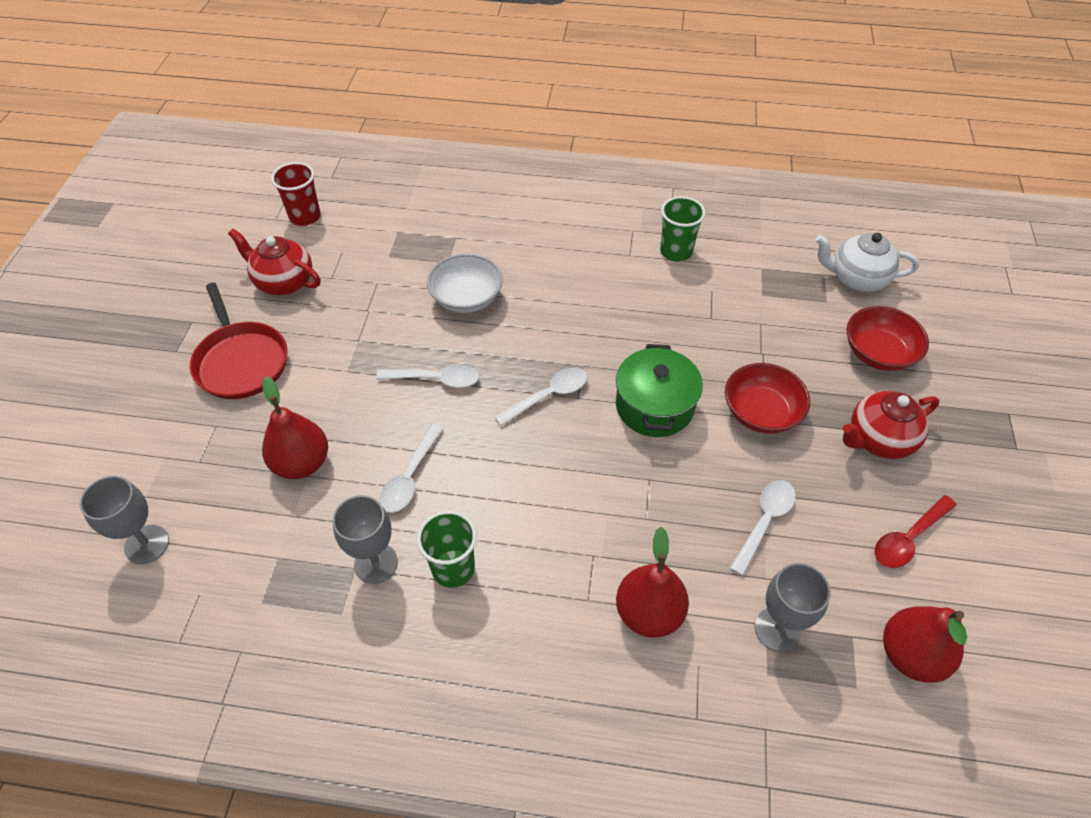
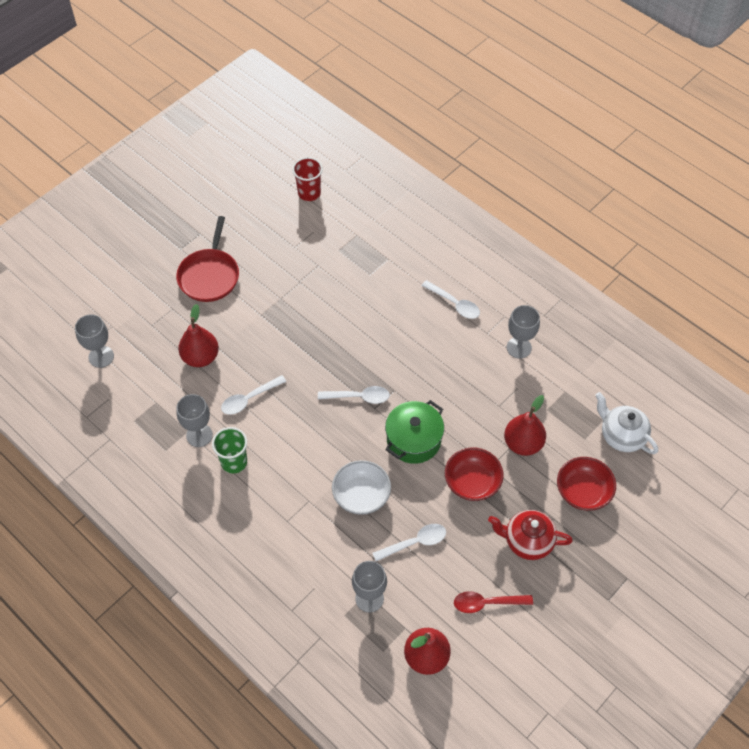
camera: 35 degrees right, 5 degrees up
red teapot [228,229,320,295] -> none
white spoon [376,364,479,388] -> white spoon moved to [422,280,480,319]
white bowl [427,253,503,313] -> white bowl moved to [332,460,391,515]
red pear [616,527,689,638] -> red pear moved to [504,395,546,456]
green cup [660,196,706,262] -> grey goblet [507,305,540,359]

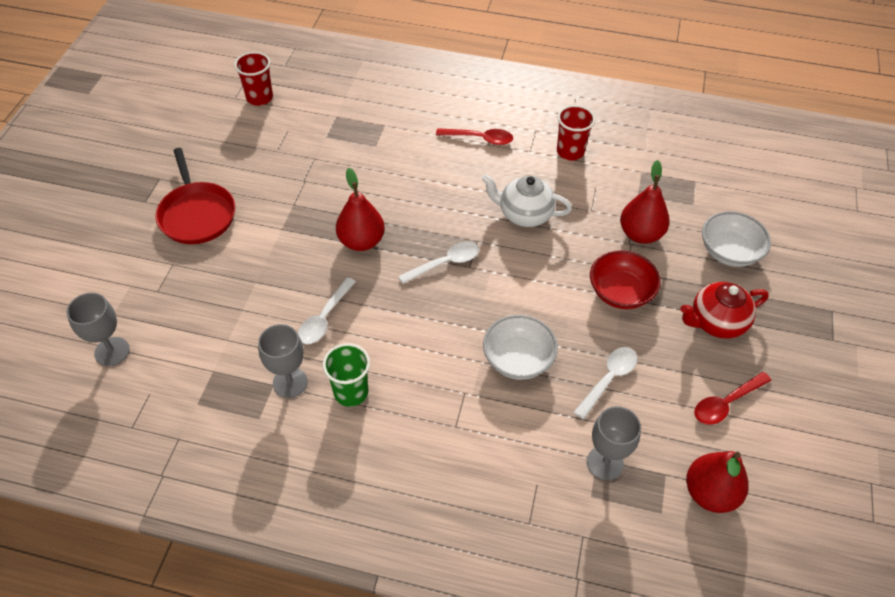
camera: 30 degrees left, 5 degrees down
red pear [178,304,219,367] -> red pear moved to [336,168,385,251]
green pot [385,400,444,464] -> none
white spoon [422,280,480,319] -> red spoon [436,128,513,145]
grey goblet [507,305,540,359] -> red cup [557,105,595,160]
red bowl [557,457,616,511] -> white bowl [702,211,771,267]
white teapot [595,392,658,454] -> white teapot moved to [481,174,572,227]

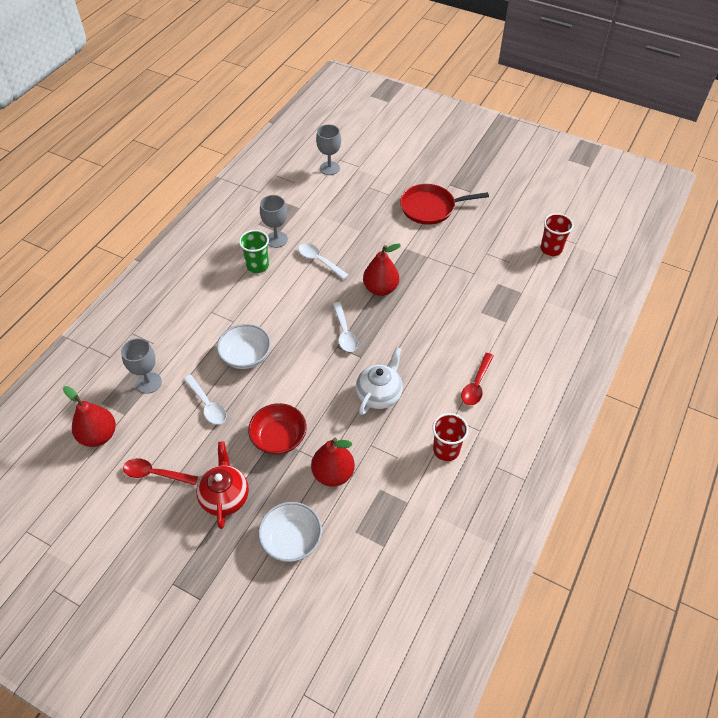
camera: 105 degrees right, 0 degrees up
red spoon [694,372,771,425] -> red spoon turned 60 degrees counterclockwise [123,458,198,485]

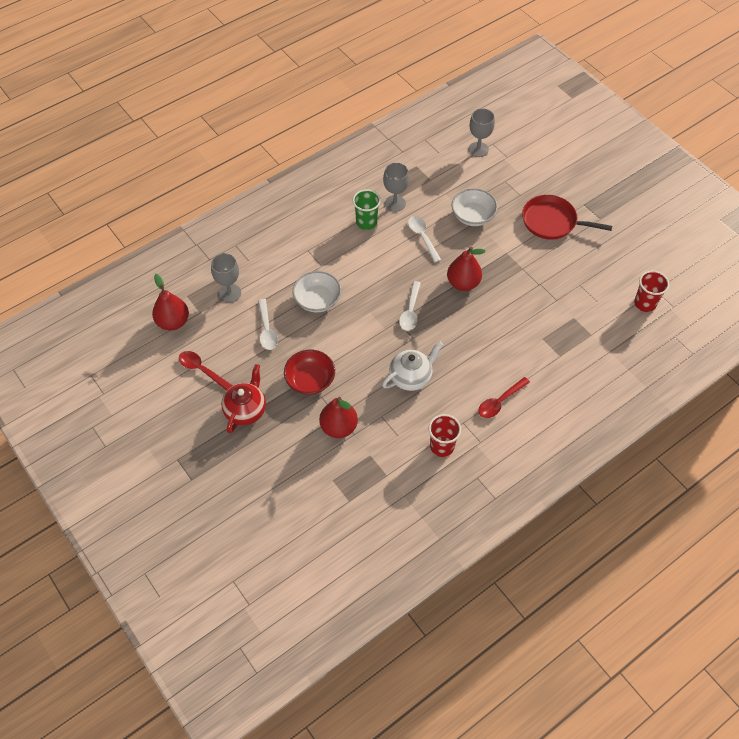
camera: 25 degrees right, 5 degrees up
white bowl [258,502,322,562] -> white bowl moved to [452,188,498,226]

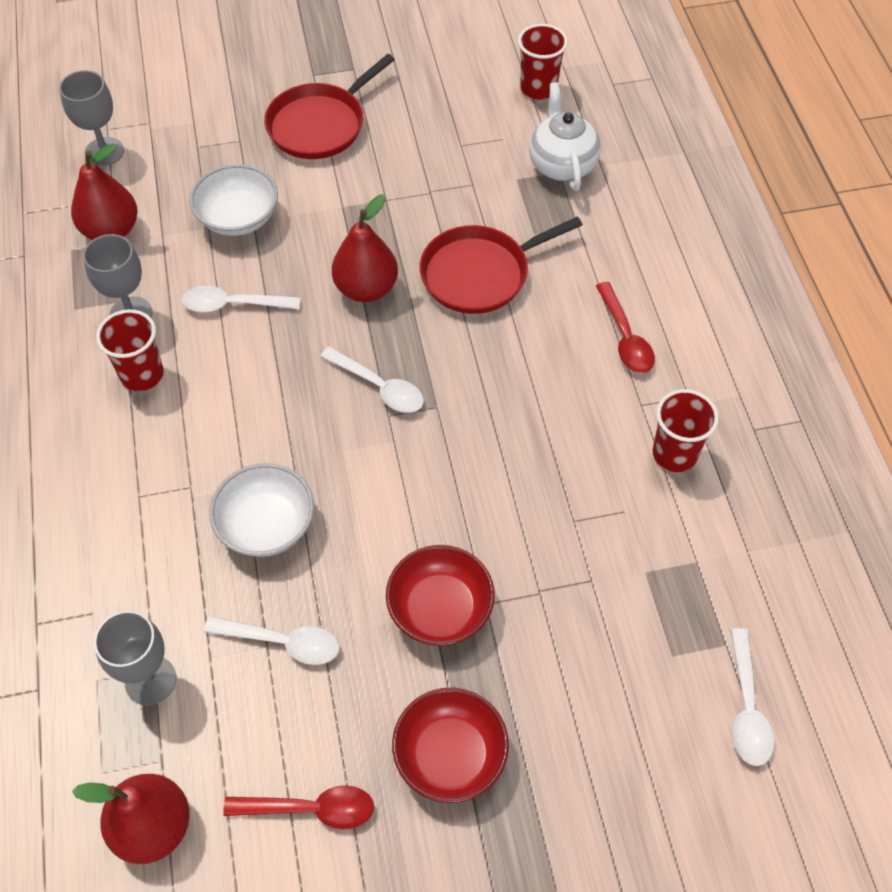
camera: 65 degrees left, 0 degrees up
red spoon [179,351,233,391] -> red spoon turned 150 degrees counterclockwise [223,785,374,829]
red teapot [221,364,266,433] -> red bowl [392,688,509,803]
red pear [319,397,358,438] -> red pear moved to [71,143,138,240]
green cup [353,189,381,230] -> red cup [96,309,164,391]
white teapot [382,342,443,391] -> white teapot moved to [529,82,601,191]
none -> red pan [420,217,583,314]
none -> white spoon [731,628,774,766]

